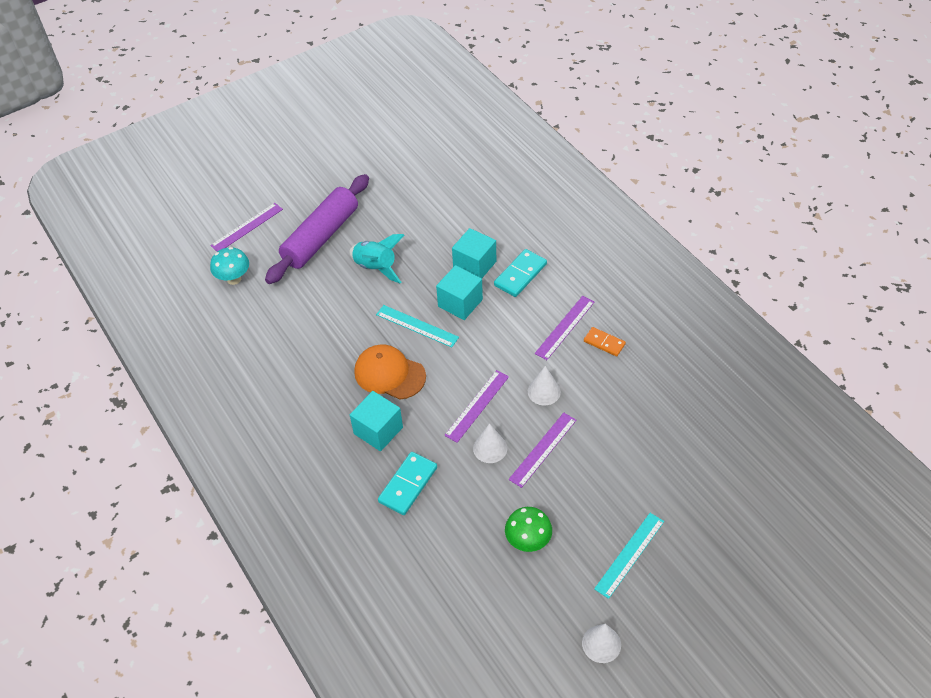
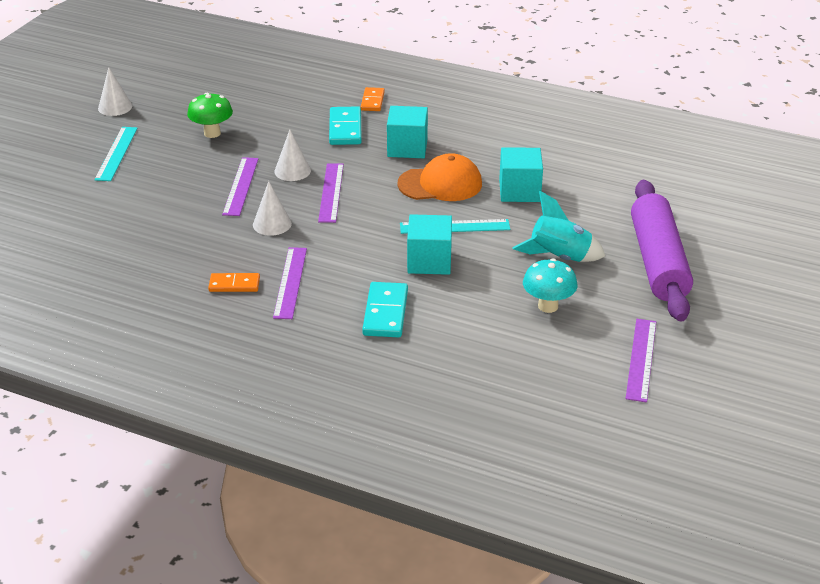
camera: 145 degrees right, 15 degrees down
purple ruler [210,203,283,252] -> purple ruler moved to [626,319,656,402]
turquoise mushroom [210,247,249,285] -> turquoise mushroom moved to [523,258,577,313]
turquoise cube [452,228,496,278] -> turquoise cube moved to [499,147,543,202]
none -> orange domino [361,87,385,111]

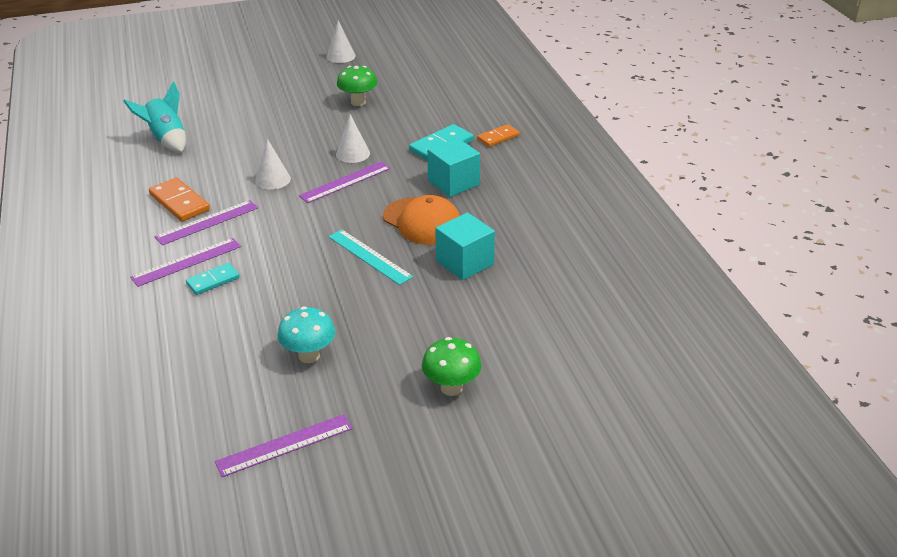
camera: 50 degrees right, 0 degrees up
turquoise ruler [94,127,138,181] -> none
orange domino [208,273,260,292] -> orange domino [149,177,210,222], size x1.53
purple ruler [222,157,259,216] -> purple ruler moved to [130,238,241,287]
turquoise domino [362,282,408,337] -> turquoise domino [186,263,239,295], size x0.65
turquoise cube [407,214,452,275] -> none
turquoise rocket [513,191,605,262] -> turquoise rocket moved to [123,81,186,152]
purple rolling pin [631,180,693,321] -> green mushroom [422,337,482,396]

